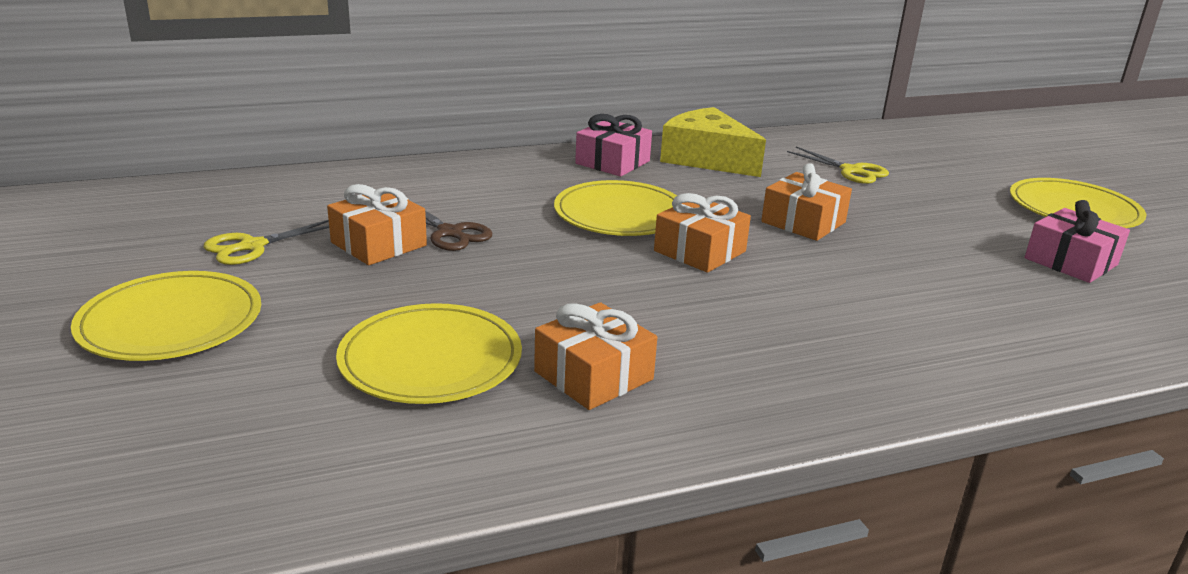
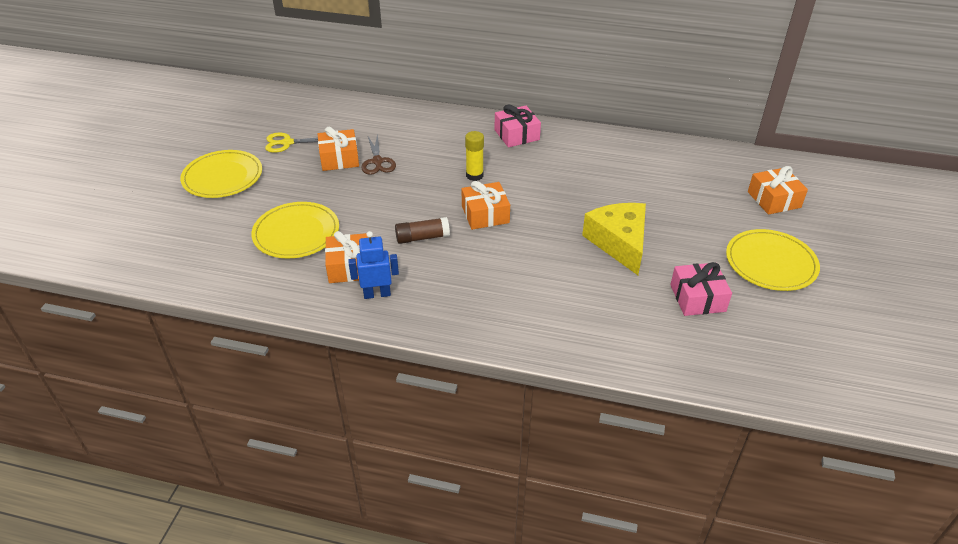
camera: 35 degrees right, 15 degrees up
yellow plate [554,180,677,236] -> yellow glue stick [465,131,484,181]
yellow cheese [660,107,766,177] -> yellow cheese moved to [582,203,646,275]
orange gift [761,163,852,241] -> orange gift moved to [748,166,808,215]
yellow scissors [787,147,889,184] -> none
none -> blue robot [348,231,399,299]
none -> brown glue stick [395,217,450,244]

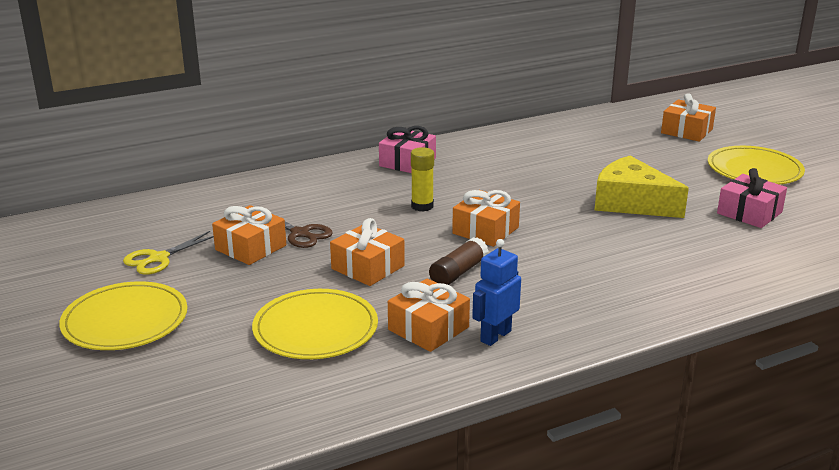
camera: 40 degrees left, 15 degrees down
none -> orange gift [330,218,405,286]

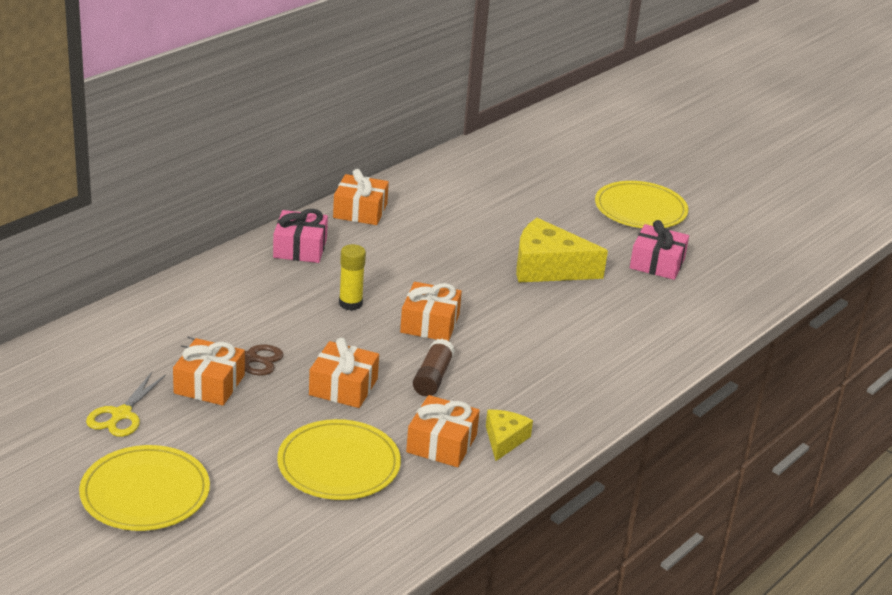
camera: 25 degrees left, 5 degrees up
blue robot [472,239,521,346] -> yellow cheese [486,410,533,461]
orange gift [661,93,716,142] -> orange gift moved to [333,169,389,225]

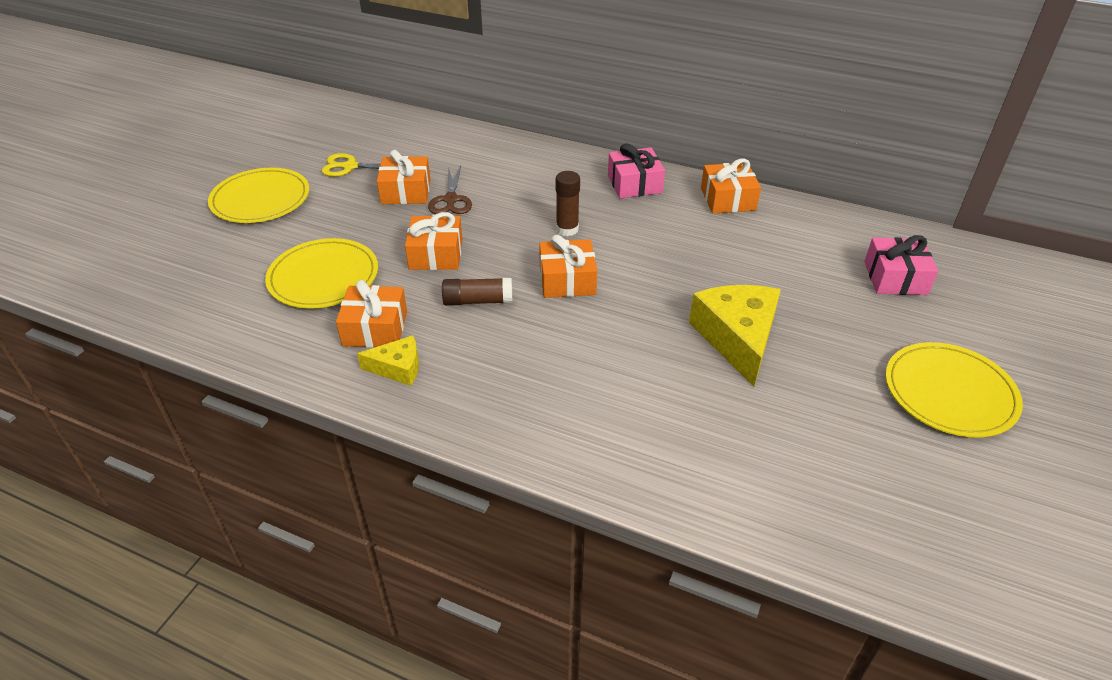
camera: 75 degrees right, 10 degrees up
yellow glue stick [339,244,366,311] -> brown glue stick [556,171,580,236]
pink gift [630,220,689,280] -> pink gift moved to [864,235,938,295]

